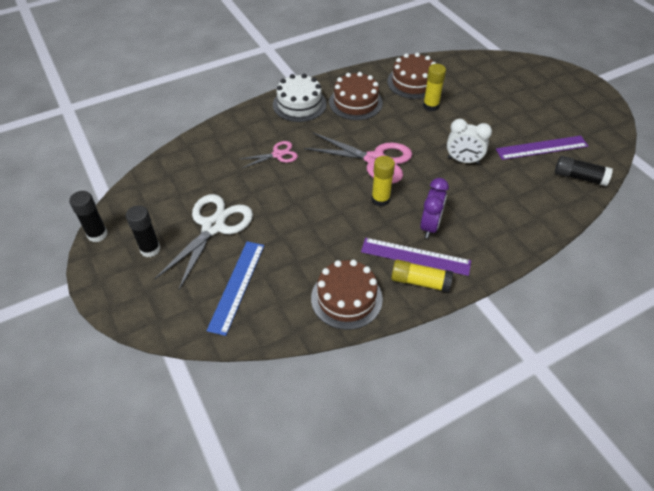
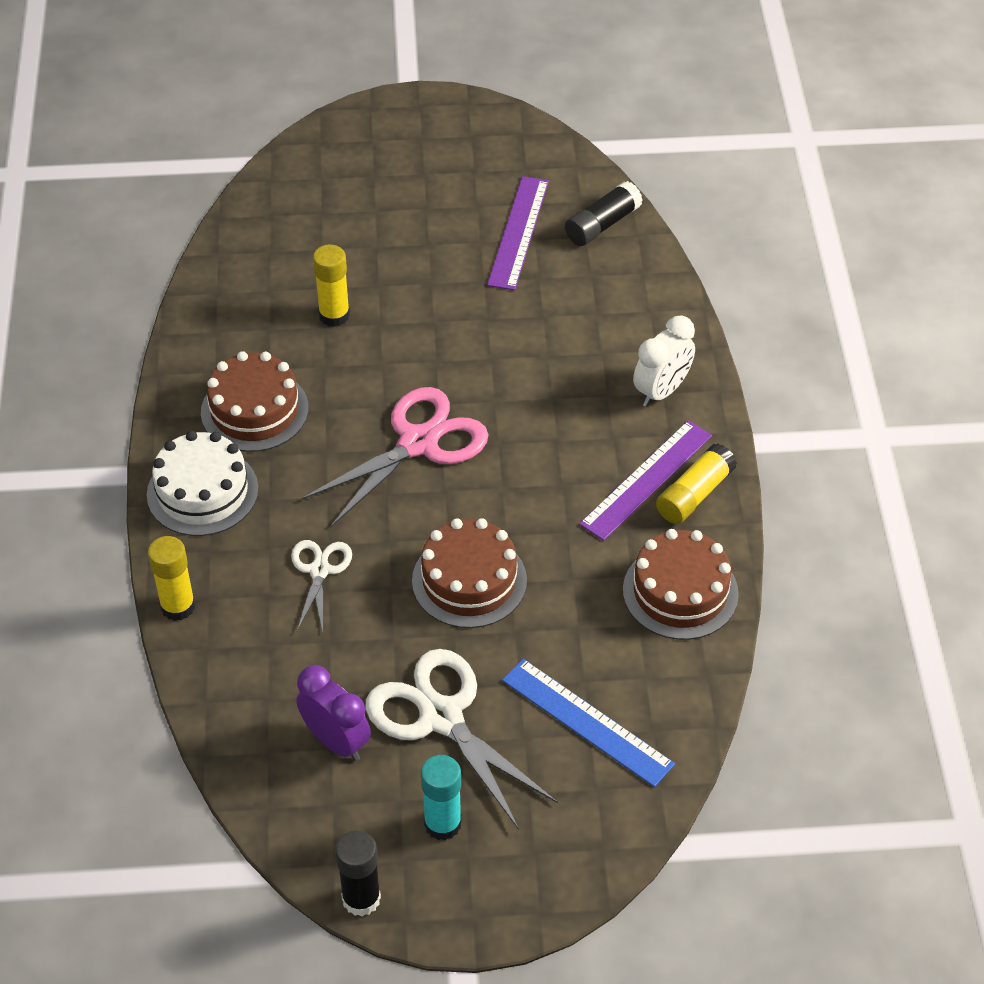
camera: 65 degrees left, 0 degrees up
black glue stick [126,205,161,257] -> turquoise glue stick [421,755,462,840]
pink scissors [240,141,298,168] -> white scissors [291,540,352,632]
yellow glue stick [371,156,395,207] -> yellow glue stick moved to [148,536,195,621]
brown cake [387,53,436,99] -> brown cake moved to [412,518,527,628]
purple clock [420,178,449,238] -> purple clock moved to [296,665,371,761]
white clock [447,119,492,164] -> white clock moved to [633,316,695,407]

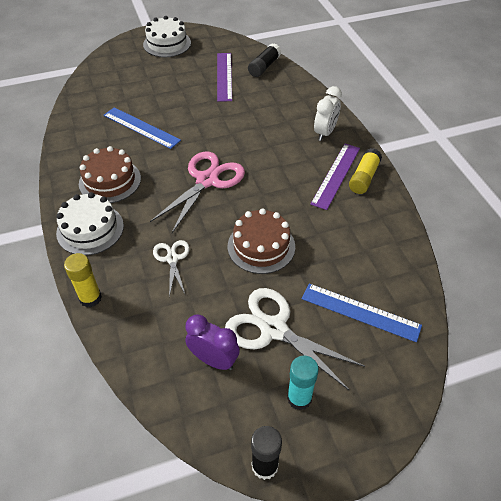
camera: 15 degrees left, 0 degrees up
yellow glue stick [313,244,350,327] -> blue ruler [104,107,181,149]
brown cake [623,529,739,640] -> none
none -> white cake [143,16,191,57]

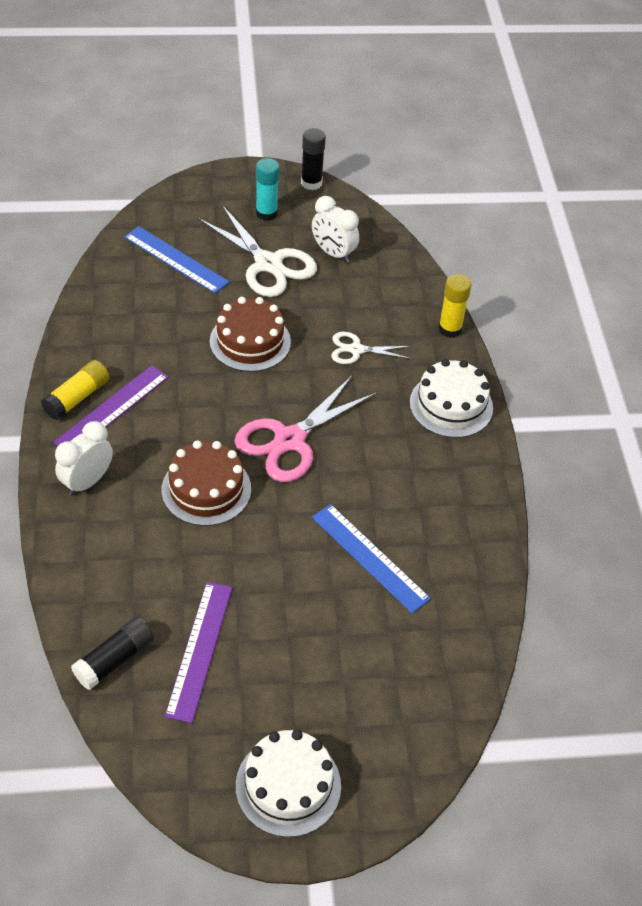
camera: 170 degrees left, 0 degrees up
brown cake [79,146,141,203] -> brown cake moved to [162,440,251,526]
white scissors [153,240,190,297] -> white scissors turned 90 degrees clockwise [331,332,411,364]
purple clock [185,314,240,370] -> white clock [312,196,359,263]

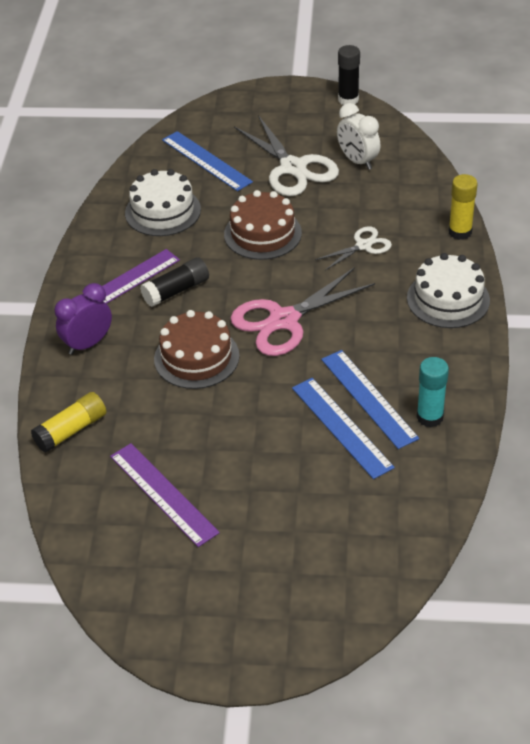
camera: 15 degrees right, 5 degrees down
yellow glue stick [41,360,110,420] -> yellow glue stick moved to [31,392,106,453]
white clock [55,421,113,496] -> purple clock [55,283,112,355]
black glue stick [71,616,154,690] -> black glue stick moved to [140,257,209,307]
purple ruler [165,582,232,723] -> purple ruler turned 60 degrees counterclockwise [110,443,220,547]
white cake [236,730,341,837] -> white cake moved to [125,169,201,236]
turquoise glue stick [256,158,280,221] -> turquoise glue stick moved to [416,357,449,427]
white scissors [331,332,411,364] -> white scissors turned 135 degrees clockwise [315,226,392,270]
none -> blue ruler [321,350,419,449]

